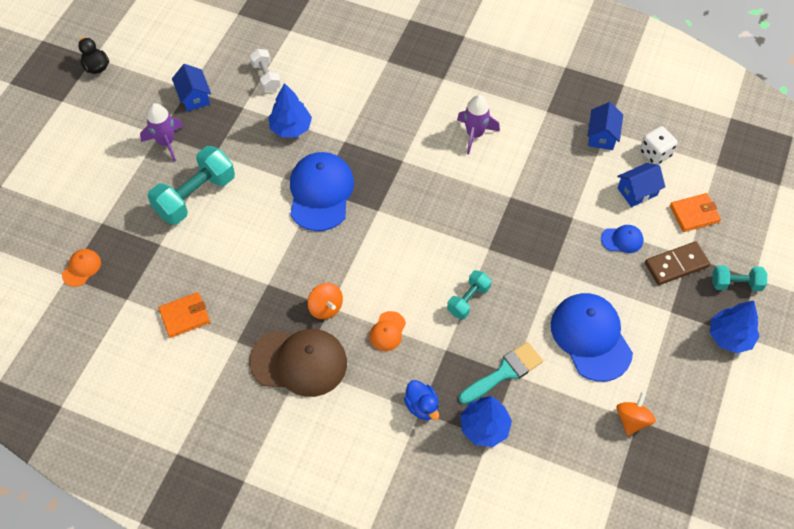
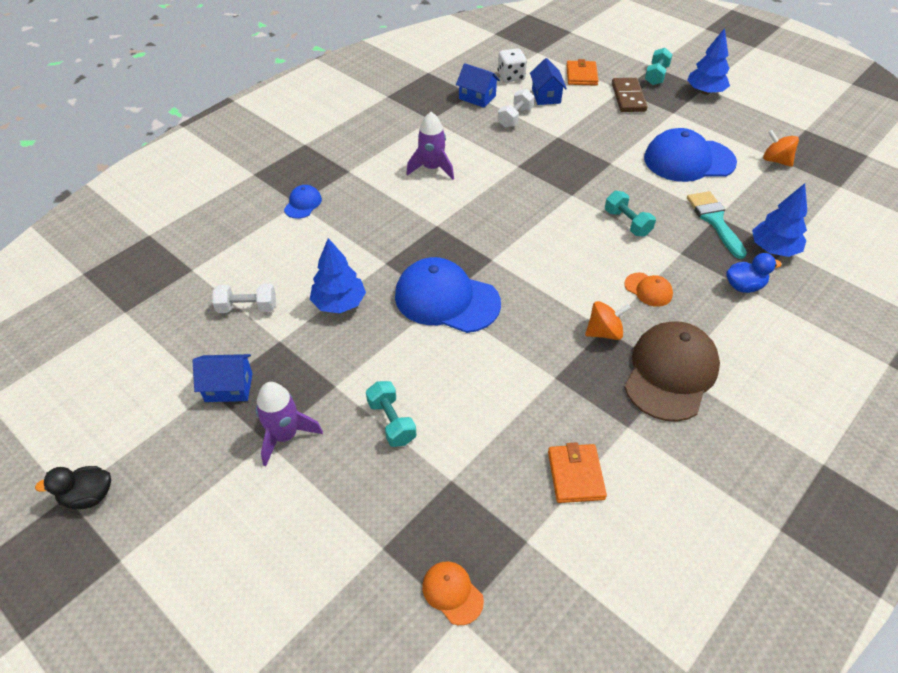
camera: 70 degrees left, 10 degrees down
turquoise dumbbell [148,146,235,225] -> turquoise dumbbell [366,381,417,447], size x0.56
blue cap [601,225,643,253] -> blue cap moved to [284,185,322,219]
none -> white dumbbell [498,89,534,128]

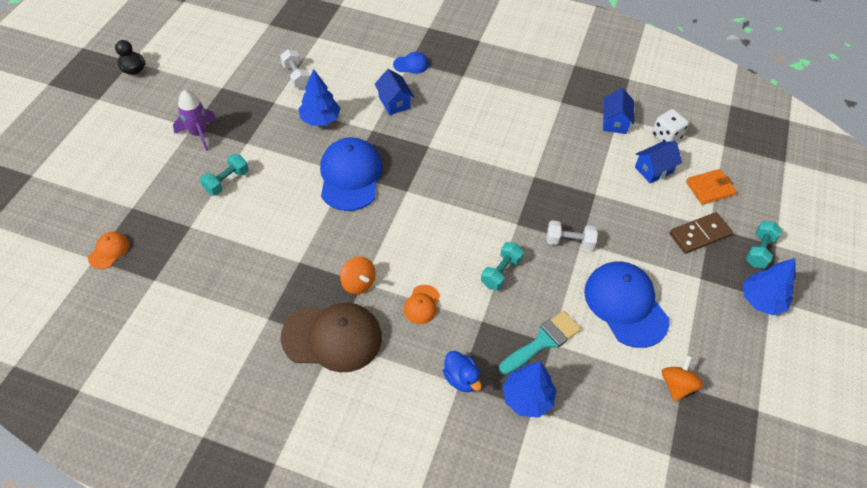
camera: 65 degrees right, 5 degrees up
blue house [193,354,253,402] -> blue house moved to [375,69,414,115]
purple rocket [406,112,454,180] -> none
white dumbbell [498,89,534,128] -> white dumbbell moved to [547,220,598,250]
orange wallet [548,442,607,503] -> none
turquoise dumbbell [645,48,673,85] -> turquoise dumbbell turned 60 degrees counterclockwise [746,221,782,268]

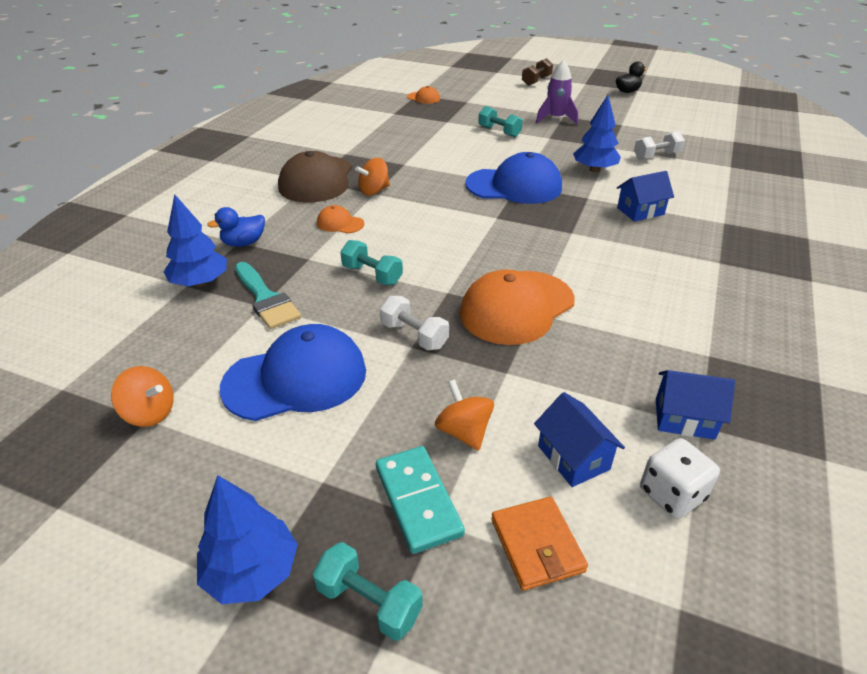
camera: 95 degrees right, 15 degrees down
blue cap [393,52,429,74] -> none
white dumbbell [547,220,598,250] -> white dumbbell turned 60 degrees counterclockwise [380,296,449,350]
brown domino [669,212,733,254] -> turquoise domino [376,446,465,554]
none -> orange spinning top [435,379,494,451]
none -> orange cap [460,270,575,345]
none -> brown dumbbell [522,58,553,86]

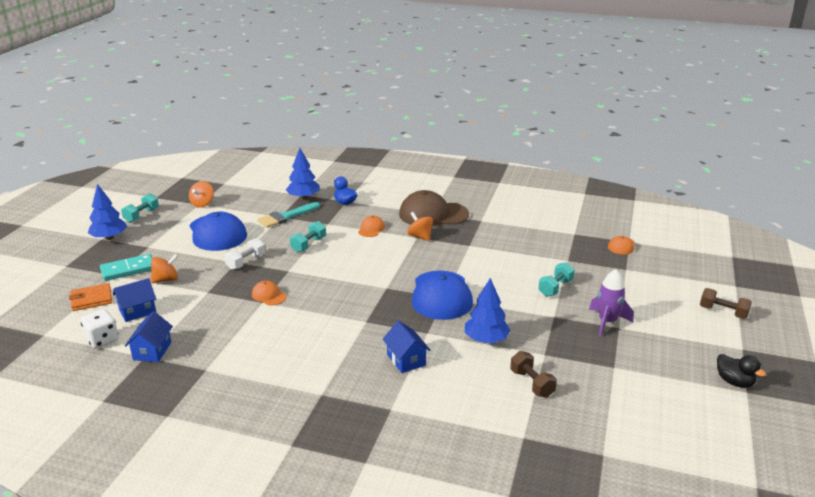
camera: 85 degrees right, 10 degrees down
turquoise dumbbell [313,542,423,641] -> turquoise dumbbell moved to [121,193,159,223]
orange cap [460,270,575,345] -> orange cap [252,281,287,306], size x0.46
white dumbbell [634,131,685,160] -> brown dumbbell [510,351,557,397]

